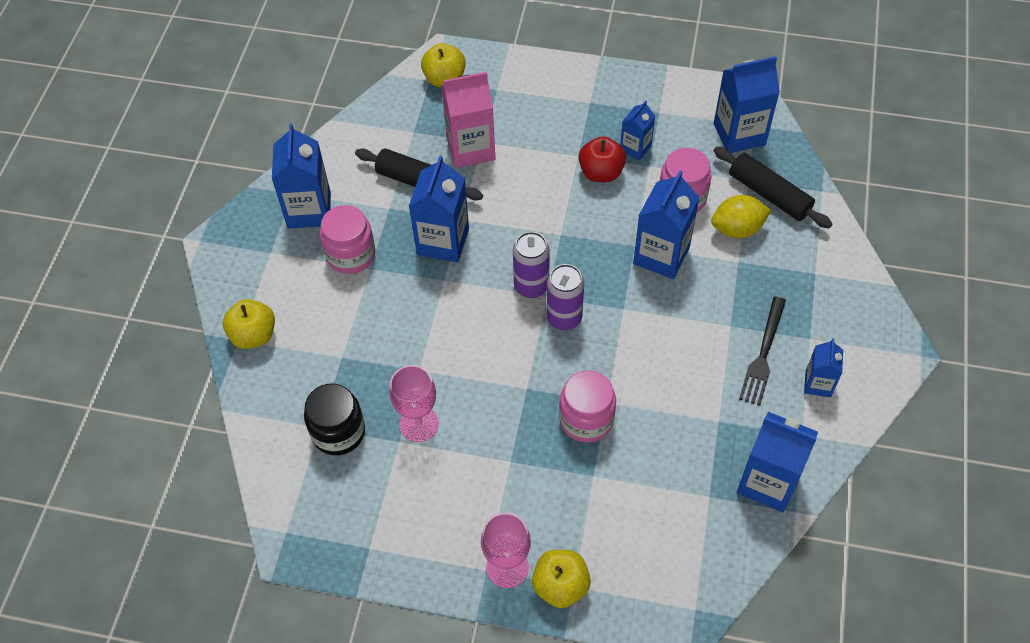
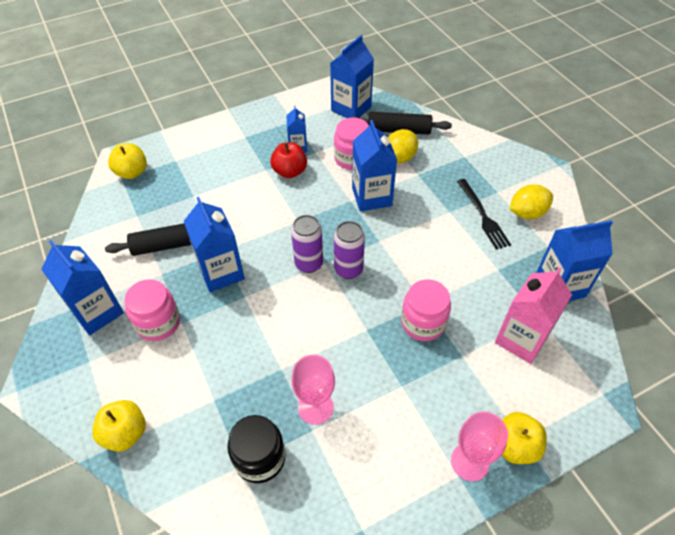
camera: 40 degrees left, 5 degrees down
pink carton [441,72,495,168] -> pink carton moved to [495,267,572,364]
blue carton [804,339,843,397] -> yellow lemon [509,184,553,219]

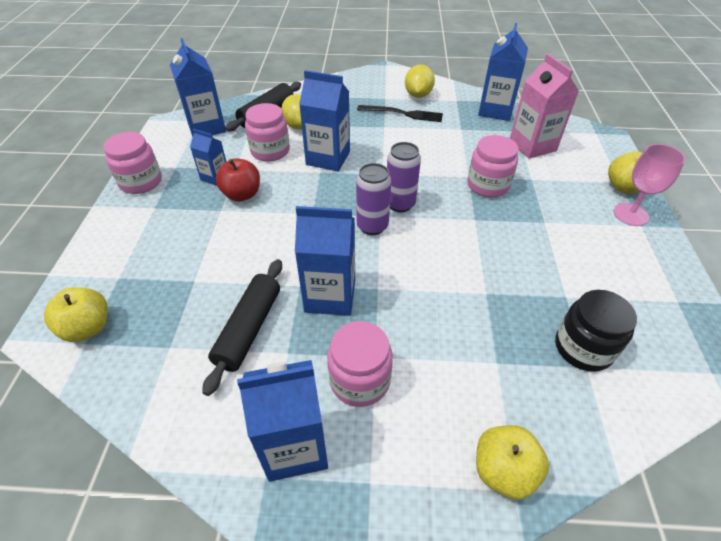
camera: 60 degrees left, 5 degrees down
pink goblet [292,355,335,425] -> none
none -> pink jar [103,132,162,194]

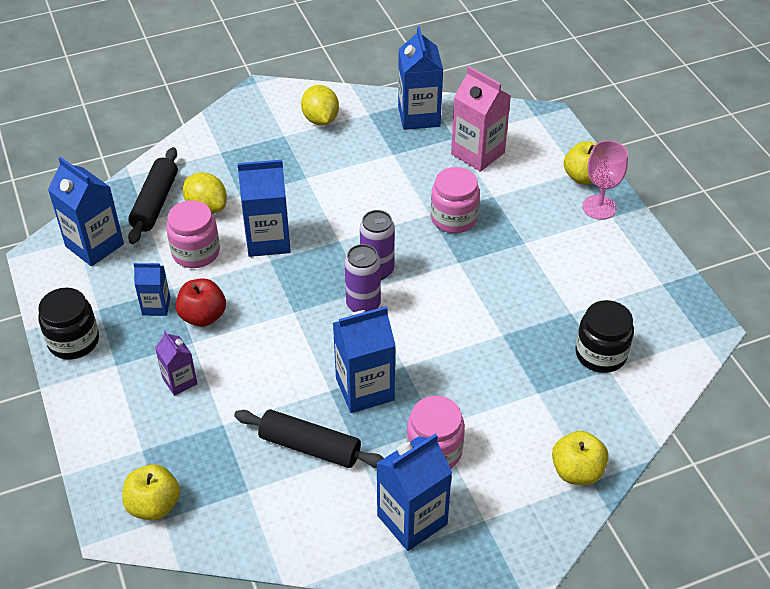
camera: 25 degrees left, 0 degrees up
pink jar [103,132,162,194] -> black jar [38,288,99,360]
black rolling pin [202,259,282,396] -> black rolling pin turned 60 degrees counterclockwise [234,410,384,468]
black fork [357,105,443,122] -> none
none -> purple carton [155,331,198,396]

